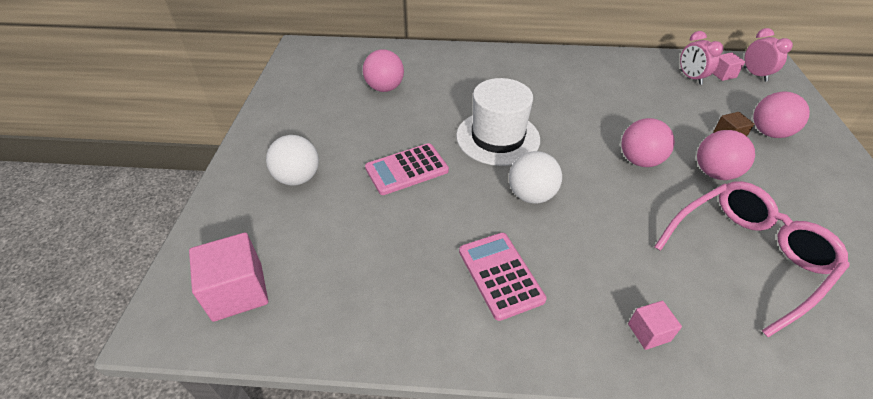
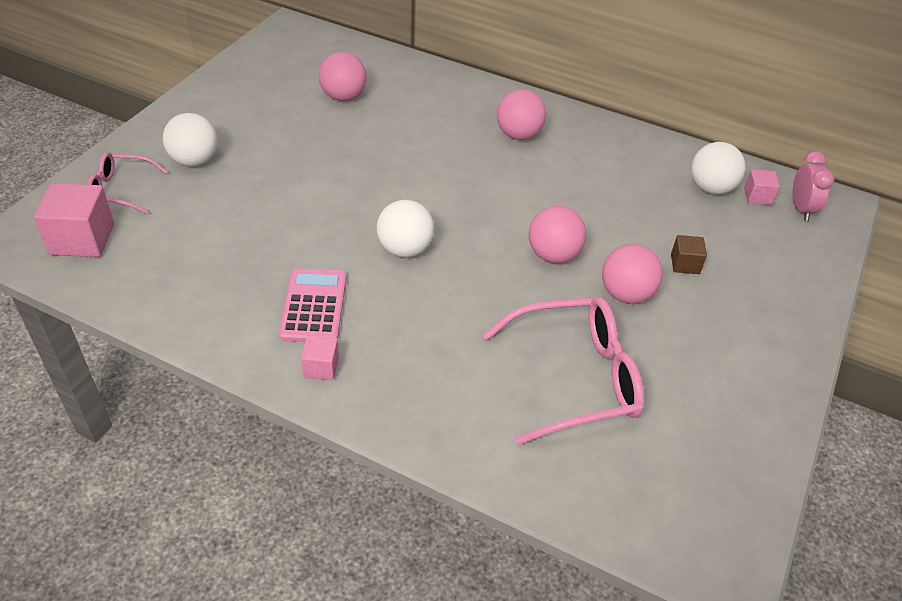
camera: 20 degrees right, 0 degrees up
pink calculator [365,143,449,195] -> none
white hat [456,78,540,166] -> none
pink cube [628,301,682,350] -> pink cube moved to [301,335,339,380]
pink clock [680,31,724,85] -> white ball [691,142,746,194]
pink ball [753,92,810,138] -> pink ball moved to [497,89,546,140]
none -> pink glasses [87,152,168,214]

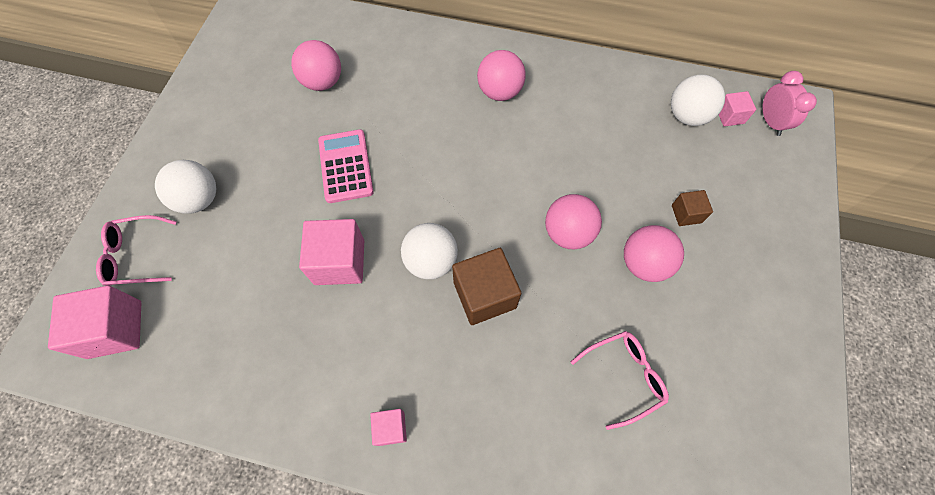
camera: 10 degrees left, 20 degrees up
pink calculator [279,268,346,342] -> pink calculator moved to [318,129,373,203]
pink glasses [483,297,644,445] -> pink glasses [571,331,669,430], size x0.57
none -> pink cube [299,219,364,285]
none -> brown cube [452,248,521,325]

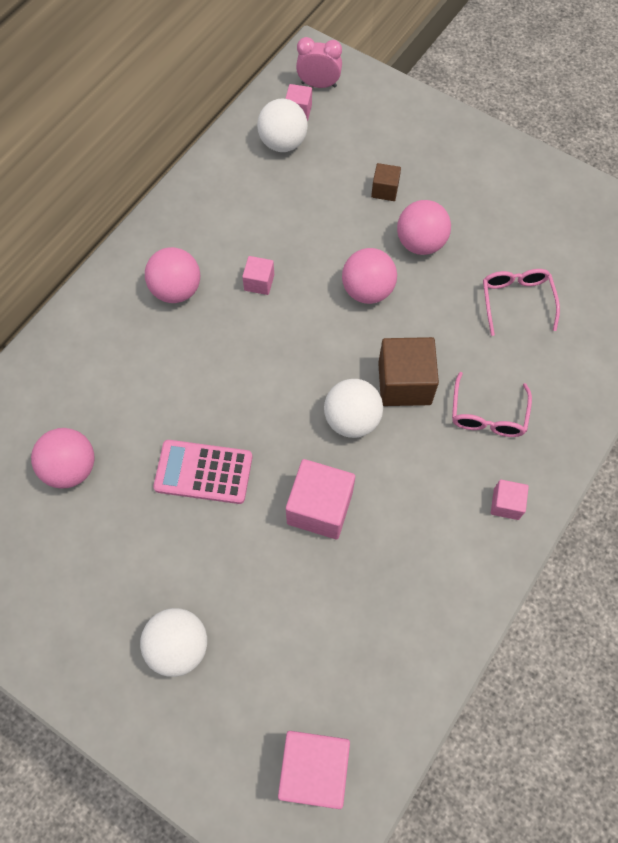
camera: 70 degrees left, 0 degrees up
pink glasses [96,215,176,286] -> pink glasses moved to [452,372,532,437]
none -> pink cube [242,256,274,295]

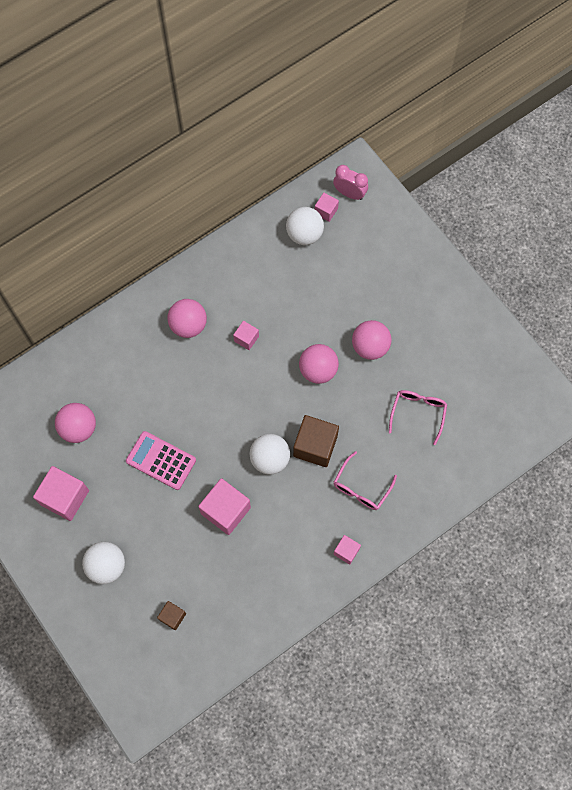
camera: 20 degrees right, 5 degrees up
pink cube [278,731,350,809] -> pink cube moved to [33,466,89,521]
brown cube [371,163,401,201] -> brown cube moved to [157,601,186,630]

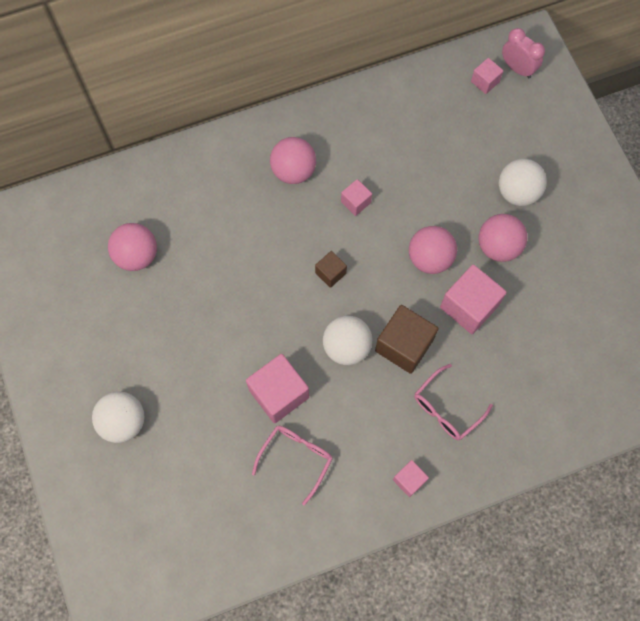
camera: 15 degrees right, 0 degrees up
pink cube [33,466,89,521] -> pink cube moved to [440,264,507,334]
pink calculator [126,431,196,490] -> none
brown cube [157,601,186,630] -> brown cube moved to [315,251,347,288]
white ball [286,207,324,245] -> white ball moved to [499,159,547,206]
pink glasses [389,390,447,445] -> pink glasses moved to [252,425,333,505]

